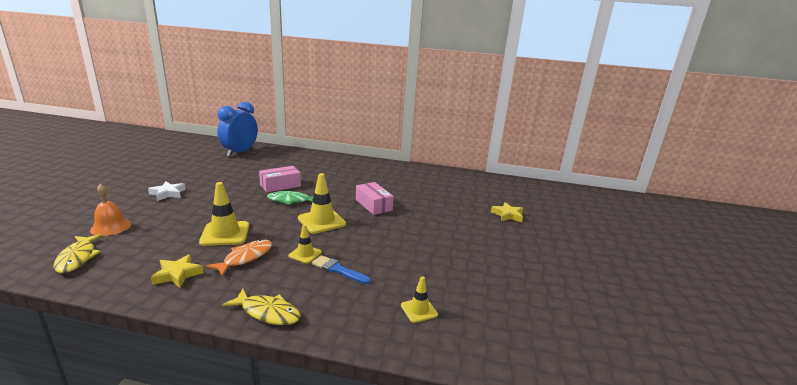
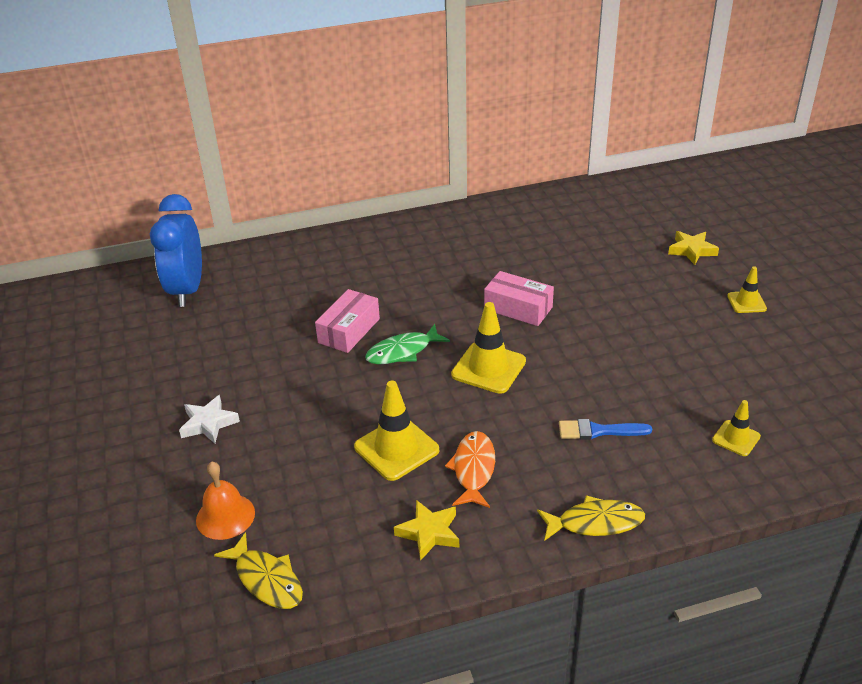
camera: 25 degrees left, 15 degrees up
yellow traffic cone [288,224,322,264] -> yellow traffic cone moved to [727,266,767,313]

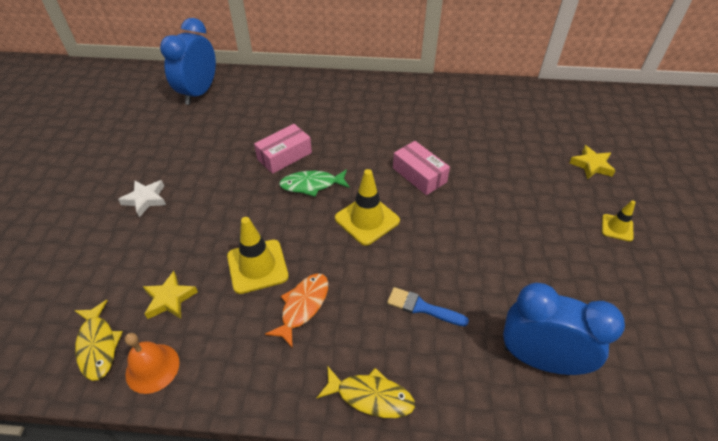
camera: 20 degrees right, 10 degrees up
orange bell [196,461,255,540] -> orange bell moved to [125,333,179,394]
yellow star [394,500,459,561] -> yellow star moved to [143,271,198,319]
yellow traffic cone [712,400,761,456] -> blue clock [503,283,625,375]

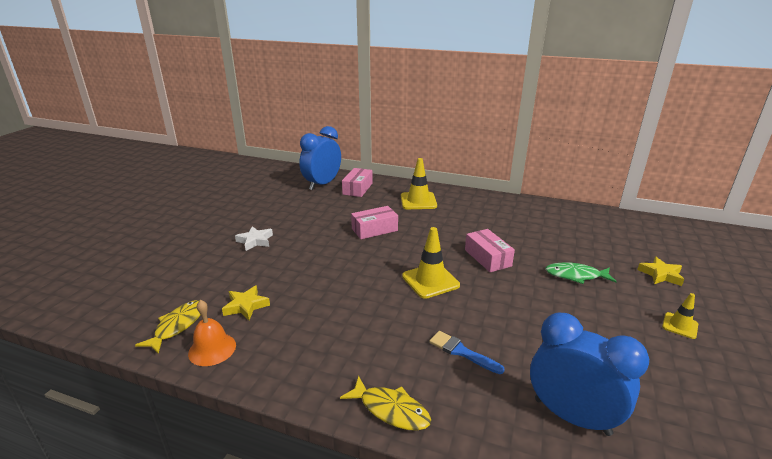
camera: 15 degrees right, 20 degrees down
yellow fish [75,300,123,381] -> yellow fish turned 150 degrees counterclockwise [135,300,201,354]
yellow traffic cone [227,217,289,294] -> yellow traffic cone moved to [401,158,437,209]
orange fish [265,273,328,348] -> none
green fish [279,169,350,197] -> green fish moved to [545,262,617,284]
none -> pink box [342,168,373,197]

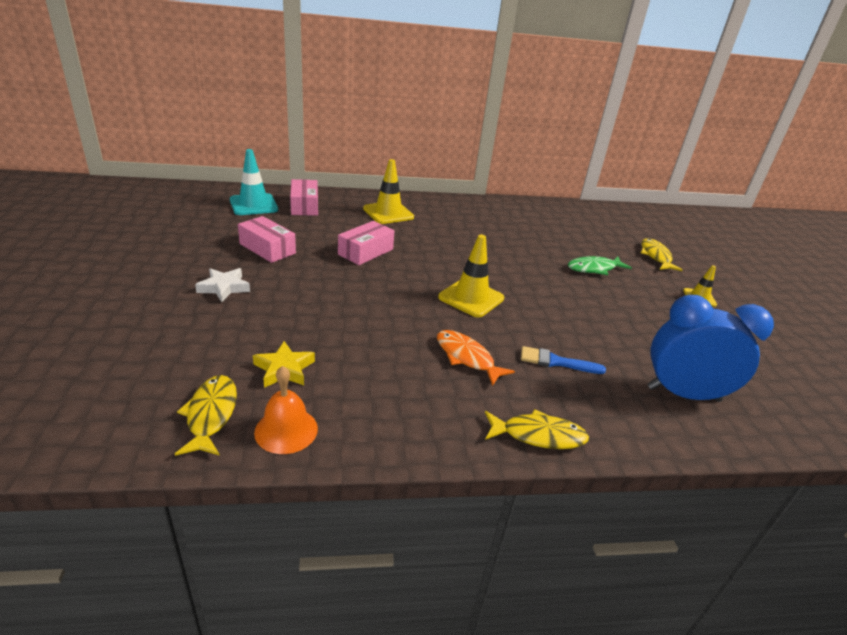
camera: 30 degrees left, 5 degrees up
blue clock [299,126,341,190] -> turquoise traffic cone [230,149,278,215]
pink box [465,229,515,272] -> pink box moved to [238,216,296,263]
yellow star [637,257,684,286] -> yellow fish [641,238,683,271]
none -> orange fish [437,330,515,386]

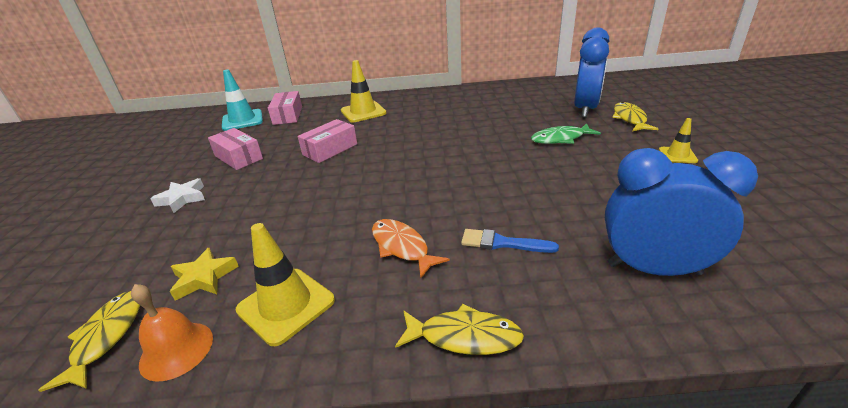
camera: 10 degrees right, 0 degrees up
yellow traffic cone [438,234,504,317] -> yellow traffic cone moved to [235,223,335,346]
none -> blue clock [574,27,609,118]

